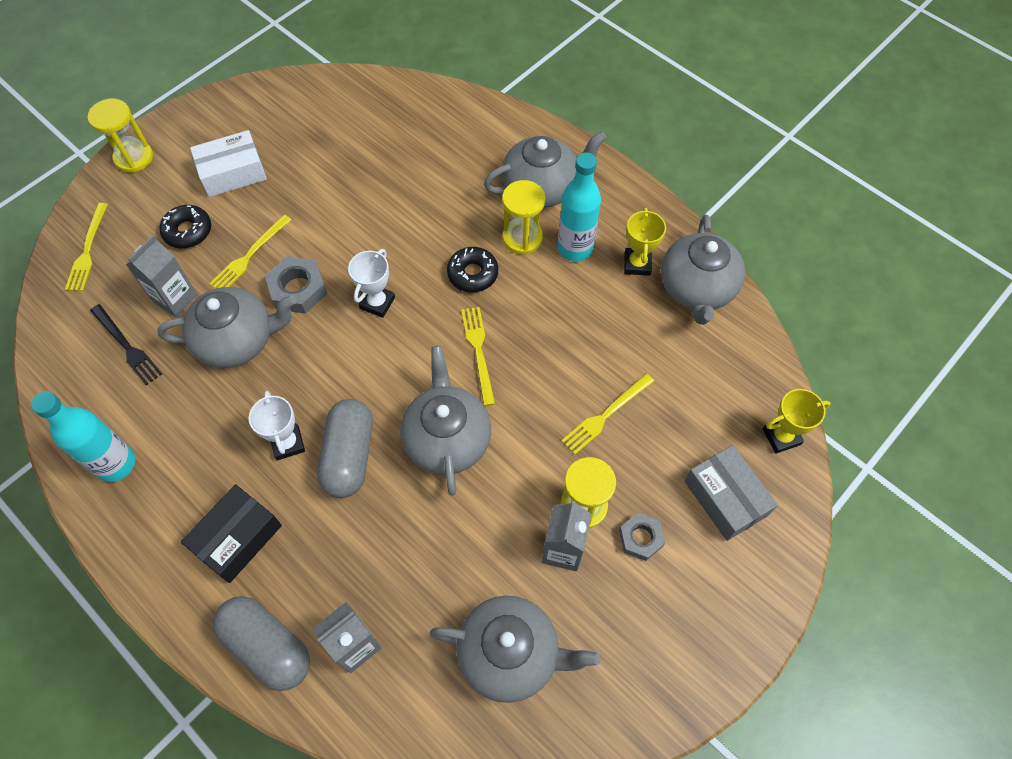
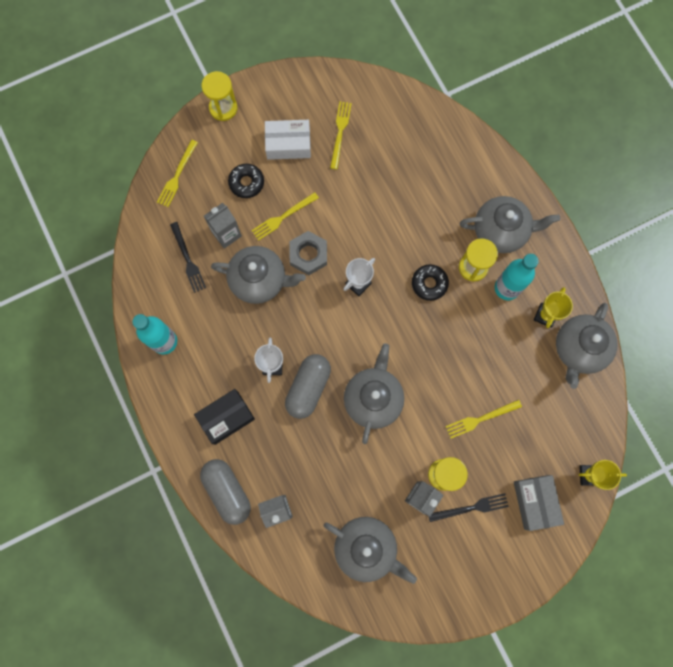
camera: 20 degrees right, 15 degrees up
yellow fork [461,307,495,406] -> yellow fork moved to [330,101,352,170]
grey nut [619,513,665,561] -> black fork [428,493,509,522]

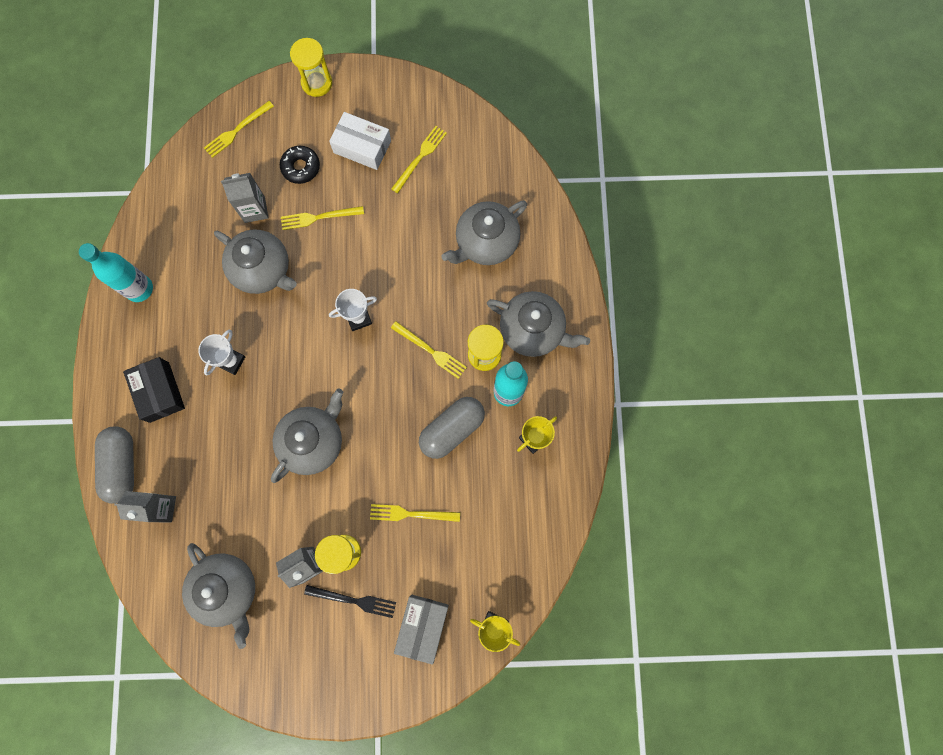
camera: 25 degrees right, 0 degrees up
black fork [170,222,206,293] -> none
black box [194,389,255,445] -> black box turned 75 degrees clockwise [123,357,185,423]
grey capsule [285,354,331,419] -> grey capsule moved to [419,397,485,459]
grey nut [290,231,327,275] -> none
black donut [412,264,449,301] -> yellow fork [391,321,467,379]
grey teapot [556,303,618,389] -> grey teapot moved to [441,200,527,265]

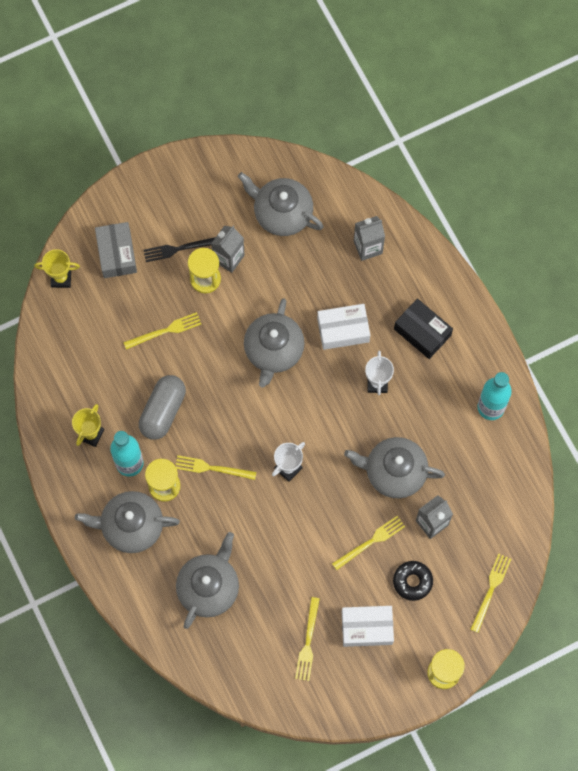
camera: 155 degrees right, 5 degrees down
grey capsule [95,427,134,504] -> none
none -> white box [317,304,370,350]

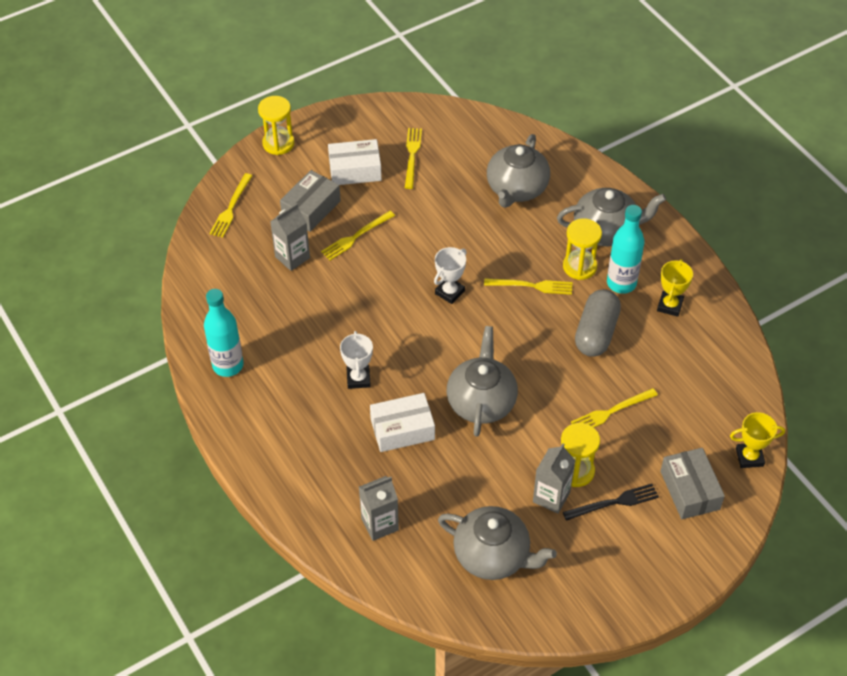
camera: 175 degrees right, 20 degrees down
grey teapot [344,437,445,498] -> none
black donut [393,561,433,601] -> grey box [280,170,341,232]
black box [394,299,453,359] -> none

